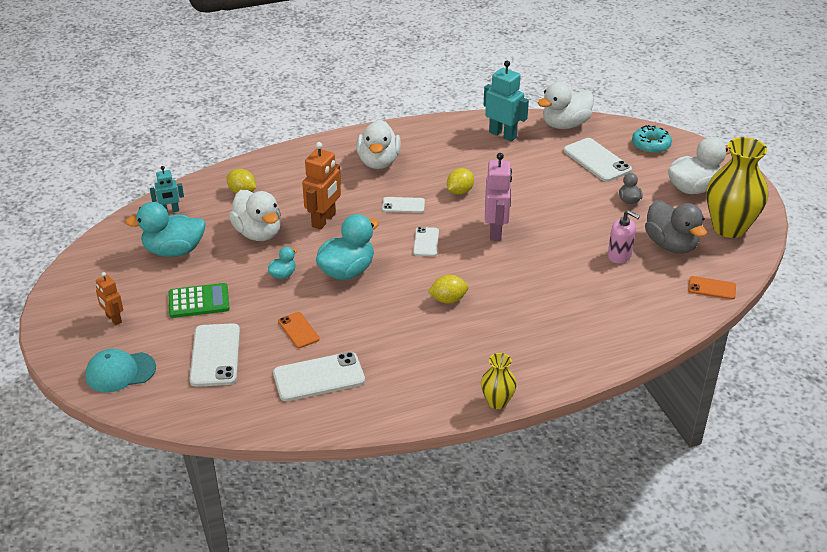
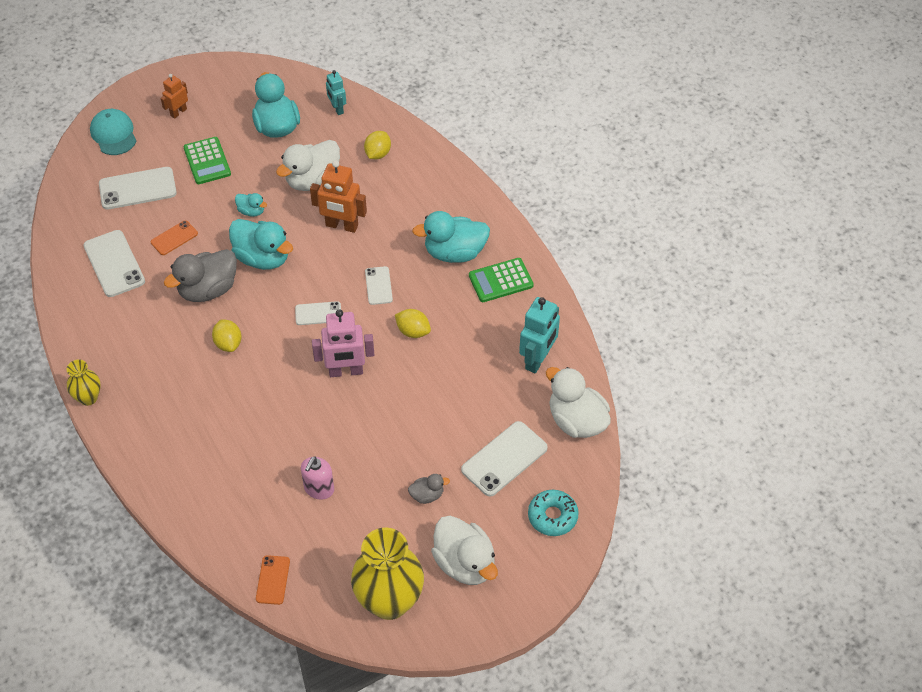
camera: 80 degrees right, 15 degrees up
white duck [356,120,401,169] -> turquoise duck [412,211,490,263]
grey duck [645,200,707,254] -> grey duck moved to [164,249,237,302]
none -> green calculator [469,258,534,302]

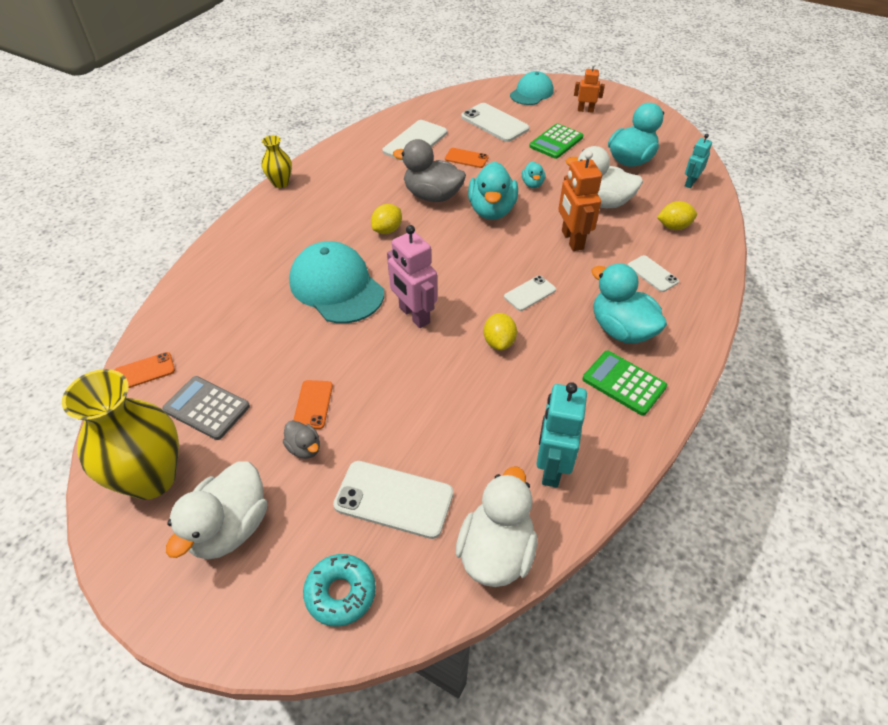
camera: 60 degrees right, 5 degrees down
white phone [295,301,341,325] -> white phone moved to [628,255,679,292]
pink soap dispenser [301,456,334,499] -> none
turquoise robot [519,297,560,373] -> turquoise robot turned 105 degrees clockwise [536,382,587,488]
none -> grey calculator [162,376,250,440]
none -> turquoise cap [289,241,384,323]
none -> orange phone [294,380,333,429]

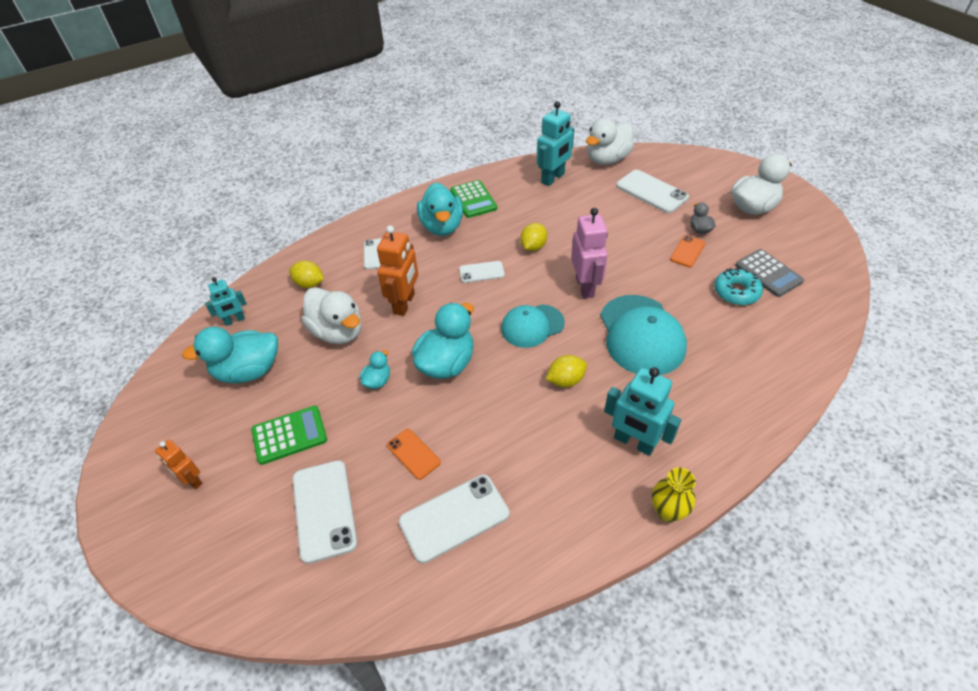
camera: 150 degrees left, 0 degrees up
yellow vase [62,369,179,500] -> none
orange phone [115,352,175,388] -> none
turquoise donut [303,554,376,627] -> turquoise donut moved to [714,268,763,305]
grey duck [393,139,466,202] -> none
turquoise cap [510,71,554,105] -> turquoise cap moved to [501,304,565,348]
none -> turquoise robot [604,367,681,456]

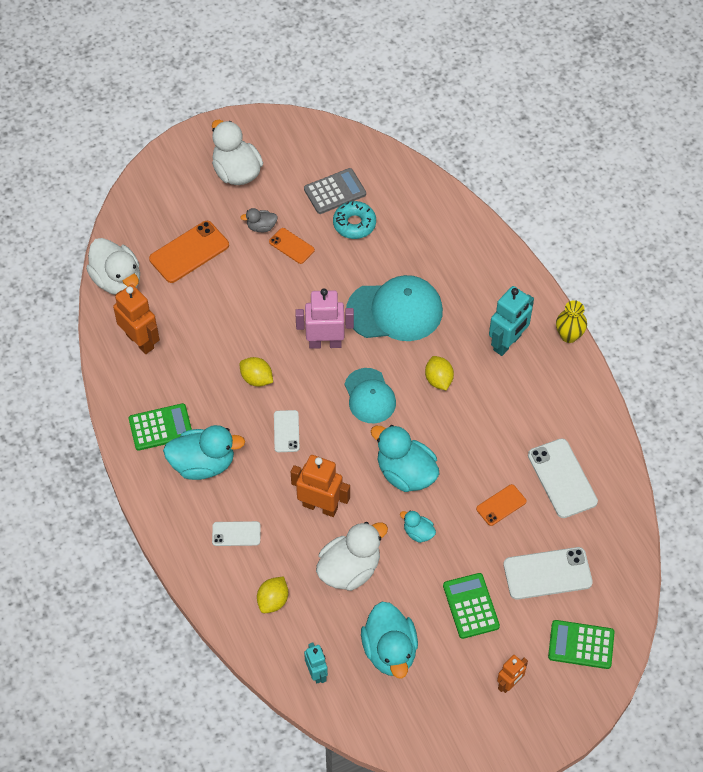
camera: 85 degrees left, 10 degrees up
turquoise robot [537,101,574,186] -> orange robot [113,284,160,354]
white phone [616,170,689,213] -> orange phone [149,221,229,283]
none -> green calculator [548,620,615,669]

